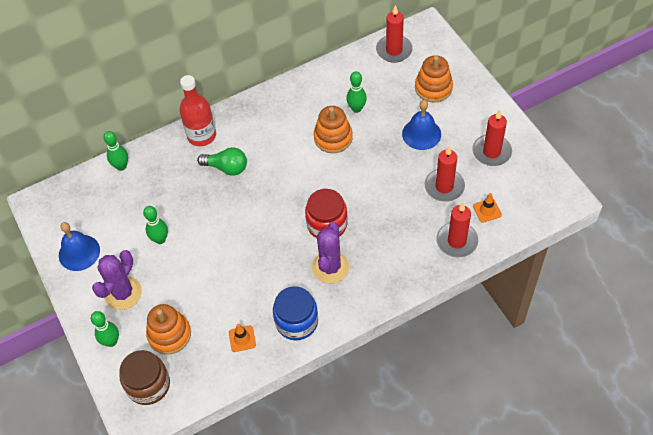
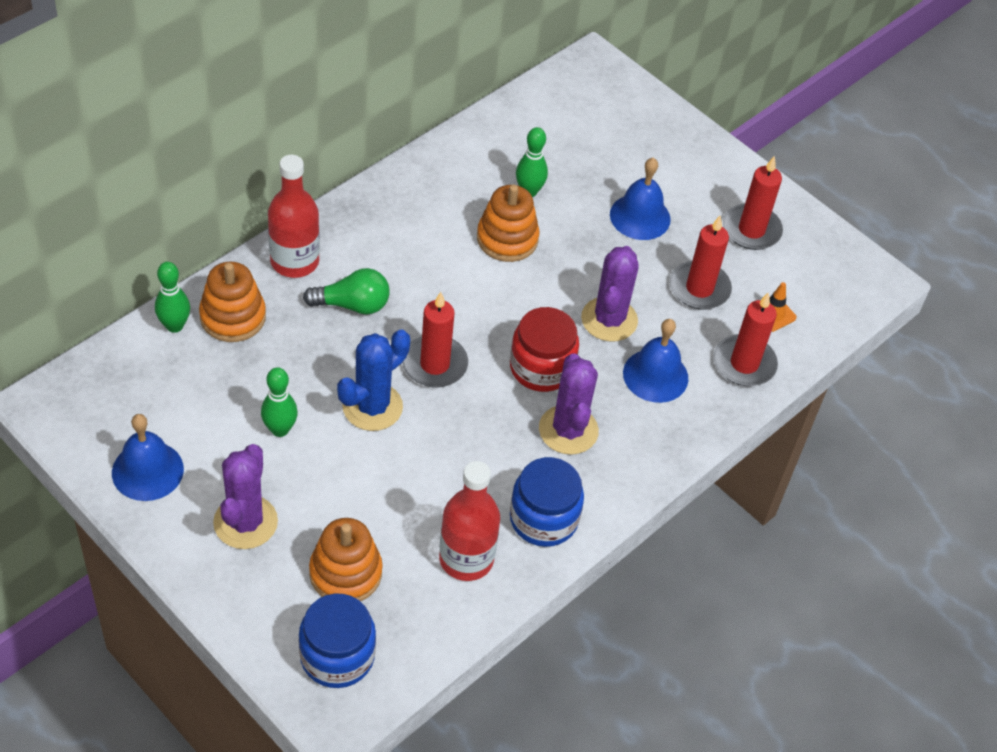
camera: 25 degrees left, 5 degrees down
green bowling pin [91,311,119,347] -> none
brown jar [119,350,170,405] -> blue jar [299,594,376,688]
orange traffic cone [229,324,256,352] -> red bottle [439,461,500,581]
red candle [376,5,413,63] -> red candle moved to [402,292,468,388]
orange stacking toy [415,56,453,103] -> orange stacking toy moved to [199,262,266,342]
none -> blue cactus [337,329,410,431]
none -> purple cactus [581,246,639,342]
none -> blue bell [623,319,688,403]

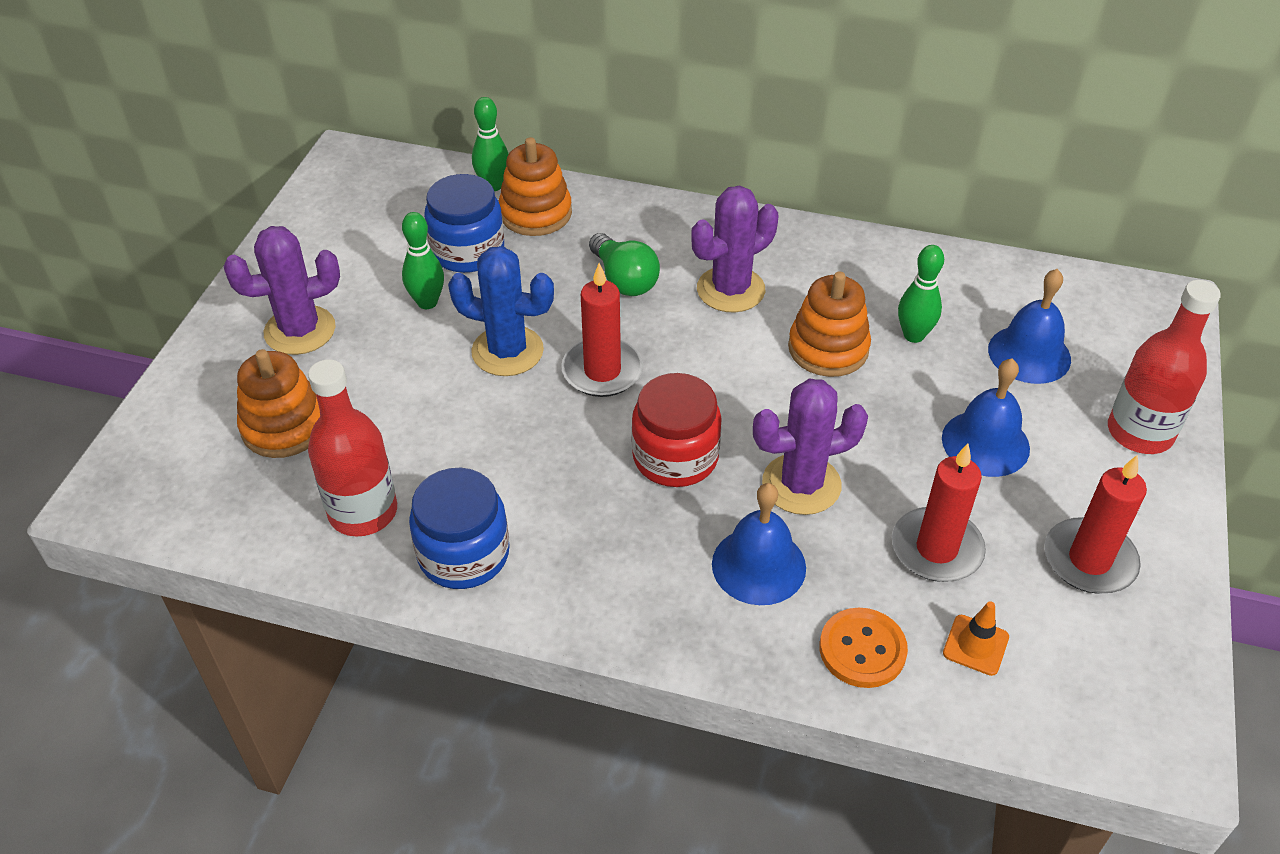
camera: 65 degrees right, 5 degrees down
blue bell [112,414,184,501] -> blue bell moved to [988,269,1071,384]
red bottle [268,155,320,278] -> red bottle moved to [1108,280,1221,454]
blue jar [299,594,376,688] -> blue jar moved to [424,174,504,273]
purple cactus [539,353,599,455] -> purple cactus moved to [691,186,779,312]
red candle [714,292,778,386] -> orange button [820,608,908,688]

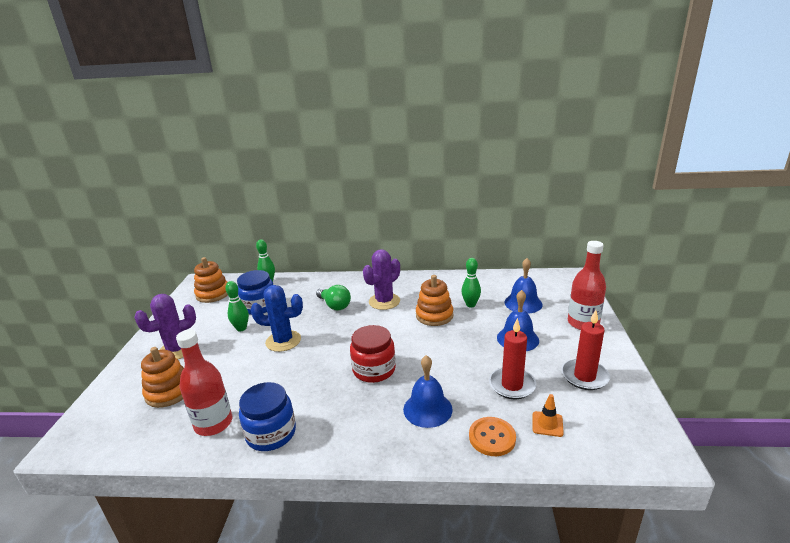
camera: 10 degrees left, 20 degrees down
orange stacking toy [499,137,572,236] -> orange stacking toy moved to [194,257,228,303]
red candle [561,263,643,397] -> none
purple cactus [753,379,868,515] -> none

